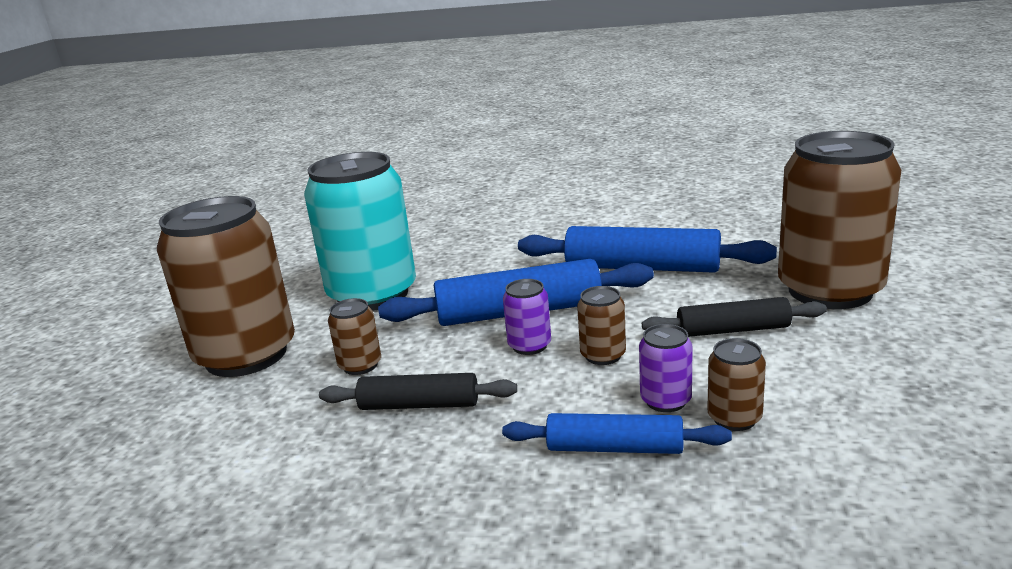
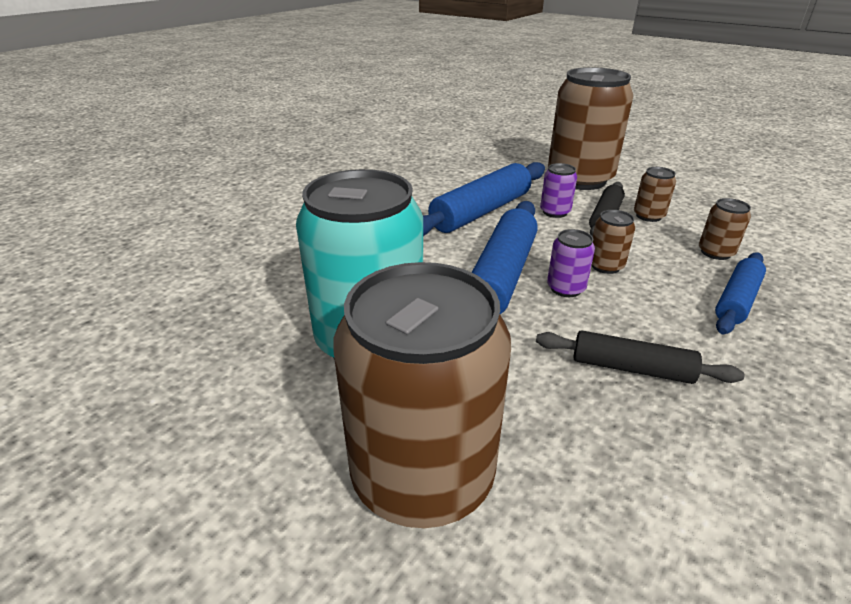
camera: 65 degrees left, 10 degrees up
black rolling pin [319,373,517,410] -> black rolling pin turned 75 degrees clockwise [536,330,745,384]
brown can [328,298,381,375] -> brown can moved to [634,167,676,222]
purple can [639,324,693,412] -> purple can moved to [540,163,577,218]

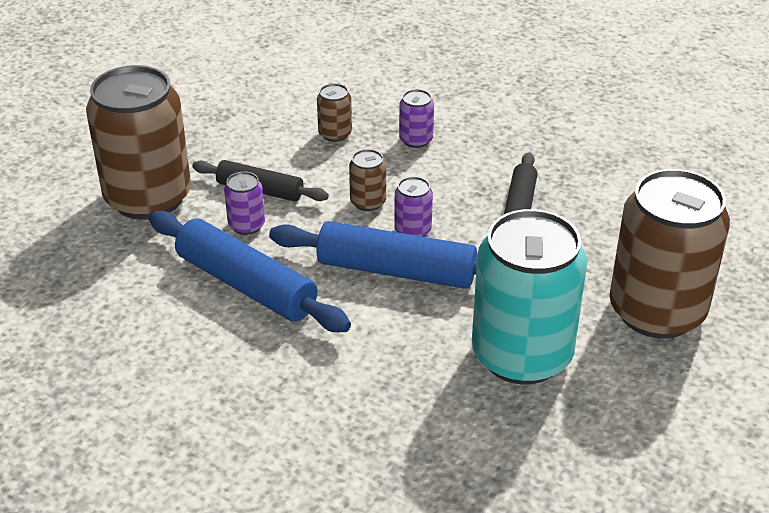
camera: 95 degrees left, 5 degrees up
brown can [634,167,676,222] -> none
blue rolling pin [715,252,766,334] -> purple can [399,89,434,148]

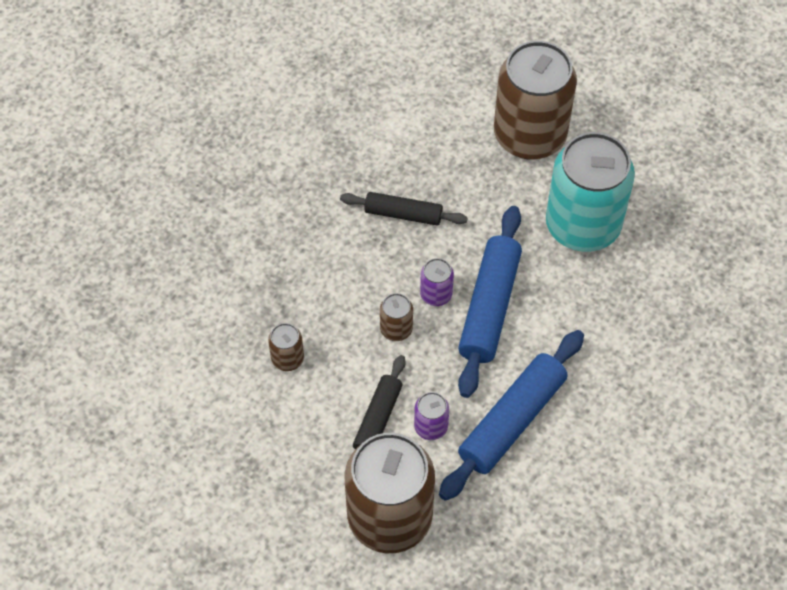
camera: 90 degrees left, 20 degrees up
purple can [399,89,434,148] -> none

